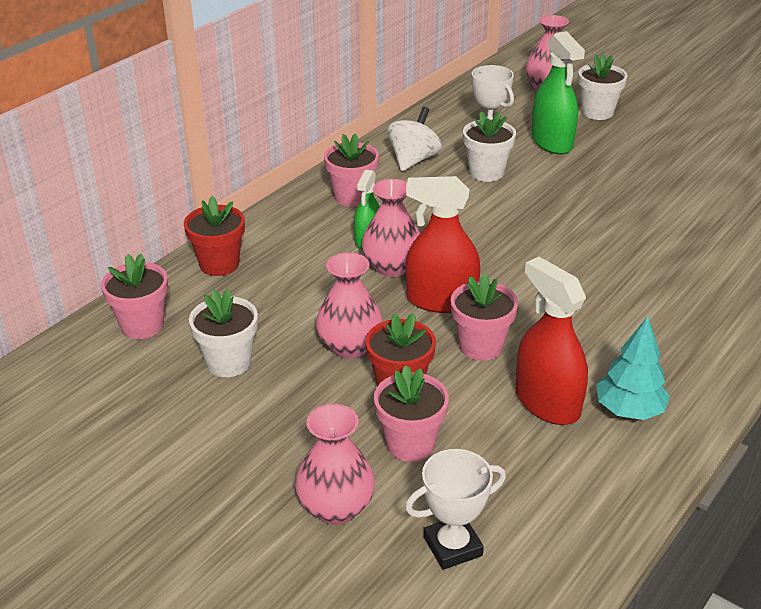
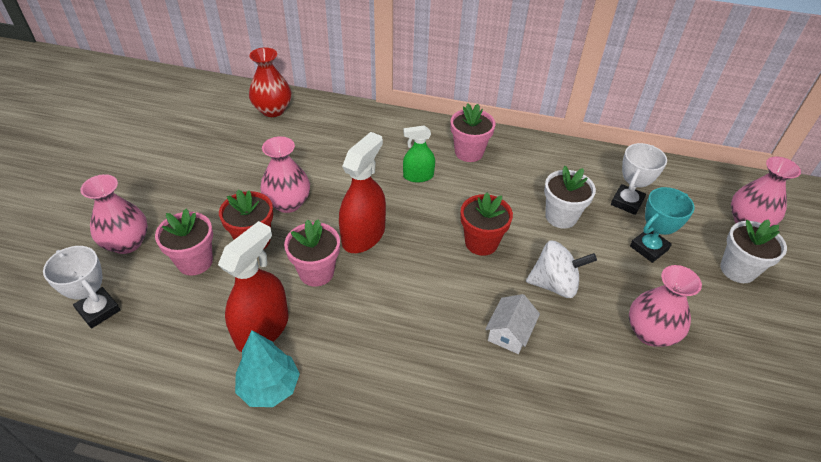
camera: 65 degrees right, 10 degrees up
pink flower pot [101,254,168,339] -> red vase [249,47,291,117]
red flower pot [184,196,245,276] -> red flower pot moved to [460,193,513,256]
white flower pot [189,289,258,377] -> none
pink vase [362,179,420,277] -> pink vase moved to [629,265,702,347]
white spinning top [387,107,442,171] -> white spinning top moved to [526,240,597,298]
red spray bottle [406,176,480,313] -> red spray bottle turned 45 degrees clockwise [339,132,386,253]
green spray bottle [531,31,585,154] -> turquoise trophy [630,187,695,263]
none -> white house [485,294,540,354]

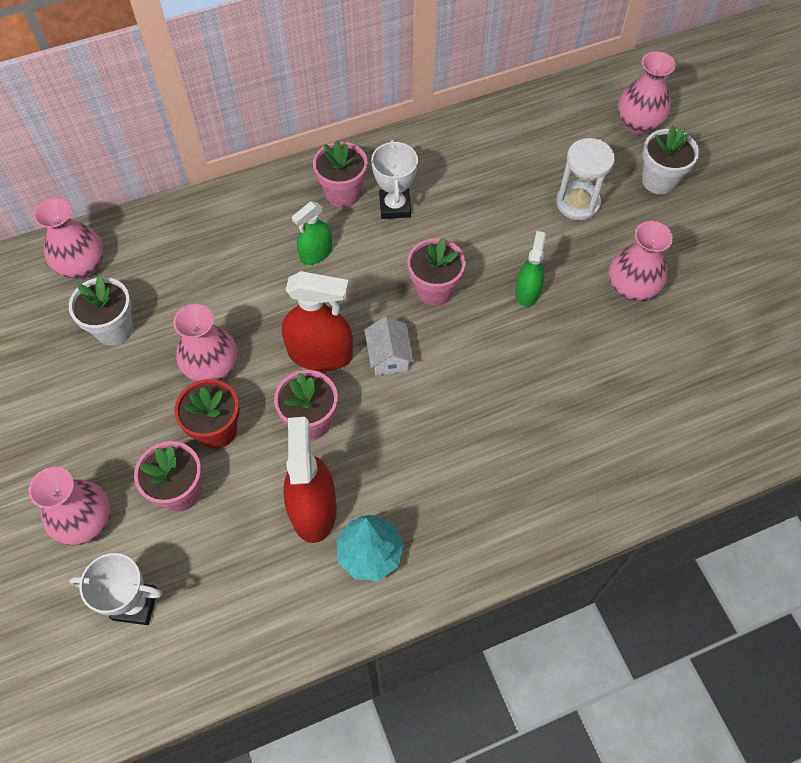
camera: 35 degrees left, 15 degrees up
red vase [249,47,291,117] -> pink vase [33,198,104,279]
red spray bottle [339,132,386,253] -> red spray bottle turned 105 degrees clockwise [282,271,353,371]
red flower pot [460,193,513,256] -> pink flower pot [407,238,466,306]
white house [485,294,540,354] -> white house moved to [365,316,414,375]
white spinning top [526,240,597,298] -> green spray bottle [515,231,546,307]
white flower pot [544,166,596,229] -> white flower pot moved to [69,276,133,346]
white trophy [611,143,667,215] -> white trophy moved to [371,140,418,219]
turquoise trophy [630,187,695,263] -> white hourglass [556,138,615,220]

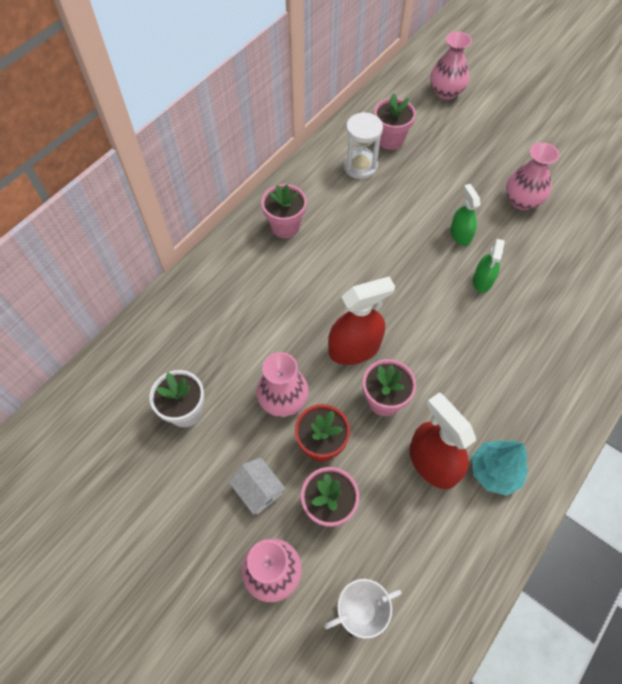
camera: 30 degrees left, 0 degrees up
pink vase [33,198,104,279] -> none
green spray bottle [292,201,332,265] -> green spray bottle moved to [473,239,505,293]
white house [365,316,414,375] -> white house moved to [229,457,286,515]
white trophy [371,140,418,219] -> none
pink flower pot [407,238,466,306] -> pink flower pot moved to [374,93,416,150]
white hourglass [556,138,615,220] -> white hourglass moved to [344,112,383,179]
white flower pot [642,126,699,195] -> none

